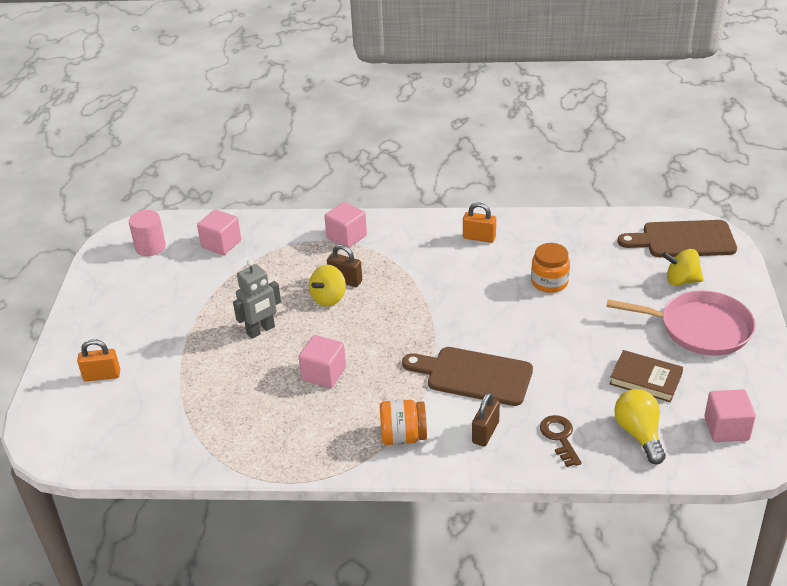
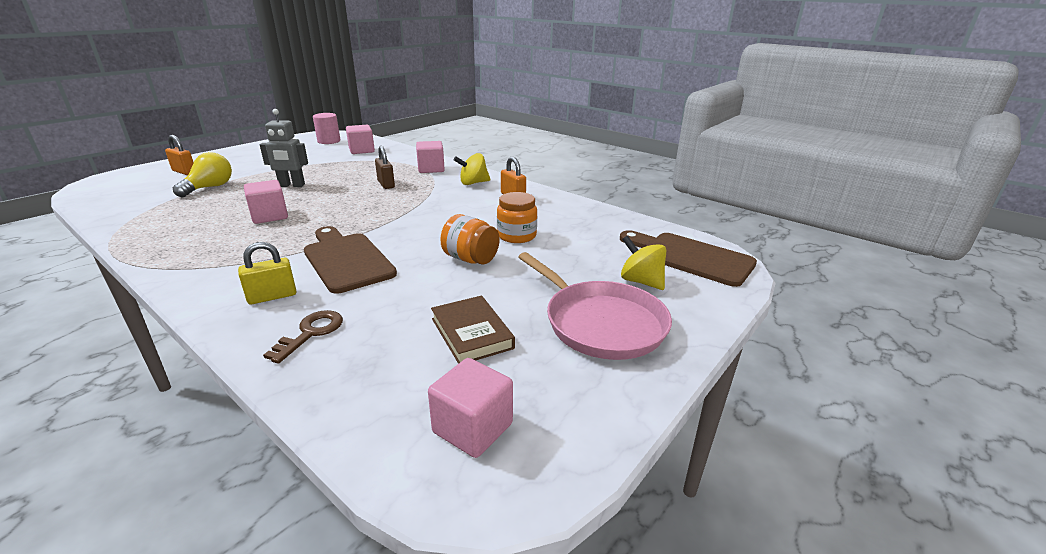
camera: 35 degrees right, 10 degrees down
yellow spinning top [309,265,346,306] -> yellow spinning top moved to [454,153,490,185]
orange jar [380,400,427,445] -> orange jar moved to [440,214,500,265]
brown padlock [472,392,500,447] -> yellow padlock [238,242,296,304]
yellow light bulb [614,389,666,464] -> yellow light bulb moved to [173,152,232,197]

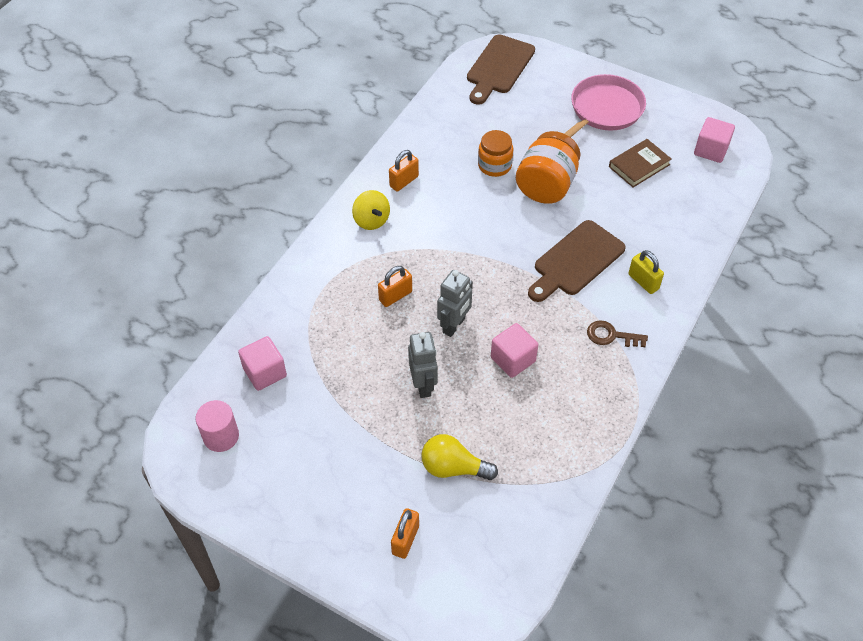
camera: 100 degrees left, 25 degrees up
brown key [263,310,343,364] -> brown key moved to [587,320,648,347]
brown padlock [375,146,395,189] -> orange padlock [378,266,412,307]
pink cube [416,141,445,173] -> none
orange jar [440,214,500,265] -> orange jar [516,131,581,204], size x1.53
yellow spinning top [621,236,666,290] -> none
none -> grey robot [437,270,473,337]

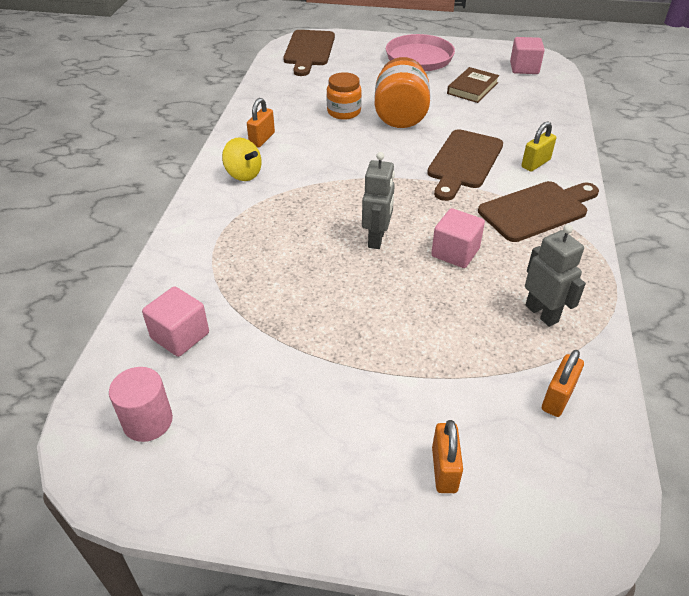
camera: 20 degrees left, 10 degrees down
orange padlock [378,266,412,307] -> orange padlock moved to [542,350,584,417]
grey robot [408,332,438,398] -> grey robot moved to [525,224,586,327]
yellow light bulb [421,434,498,480] -> none
brown key [587,320,648,347] -> brown cutting board [478,181,599,242]
yellow padlock [628,250,664,294] -> yellow padlock turned 75 degrees counterclockwise [522,122,556,171]

